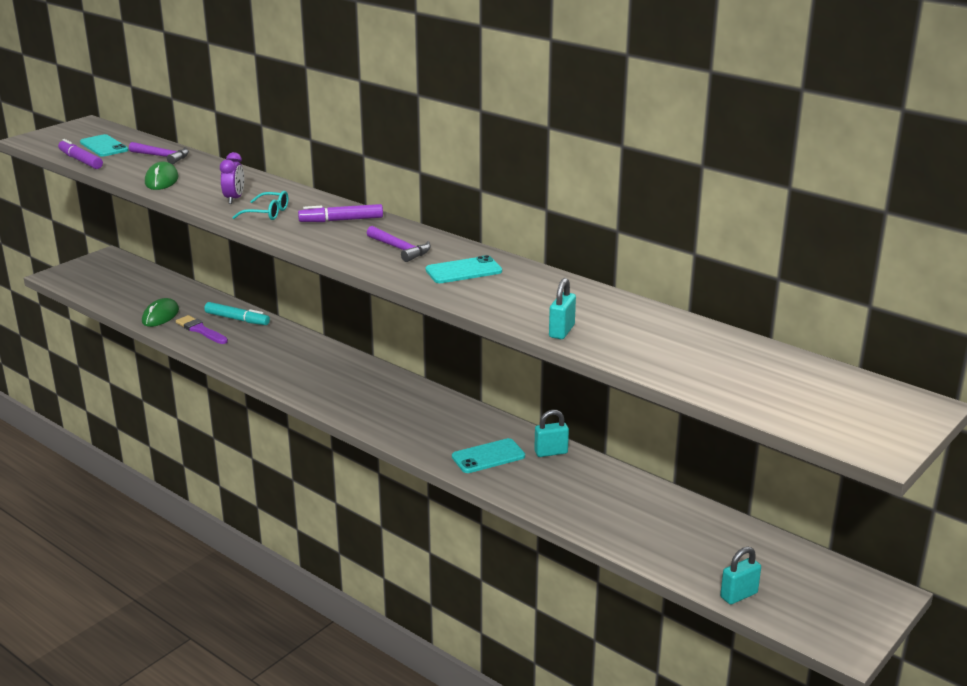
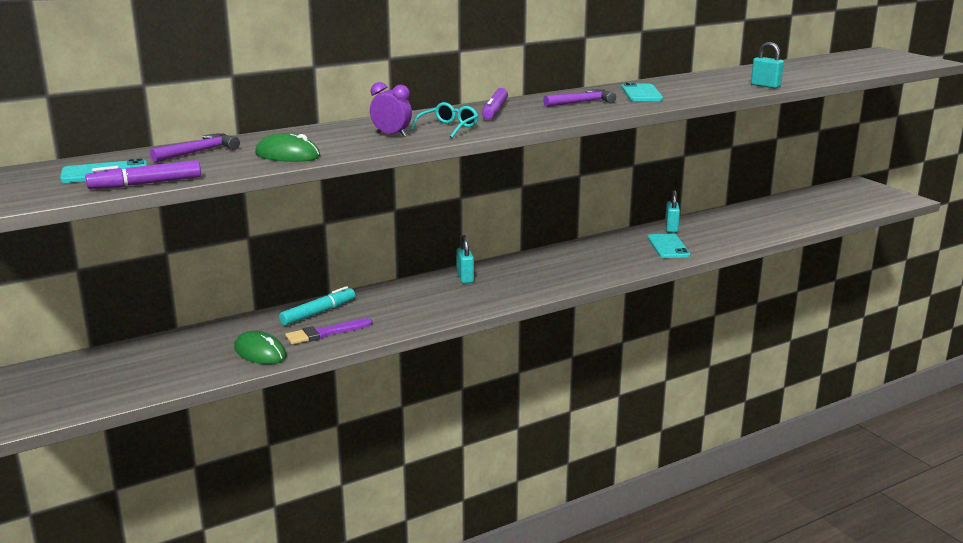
camera: 70 degrees left, 5 degrees down
turquoise padlock [720,547,761,605] -> turquoise padlock moved to [456,235,474,283]

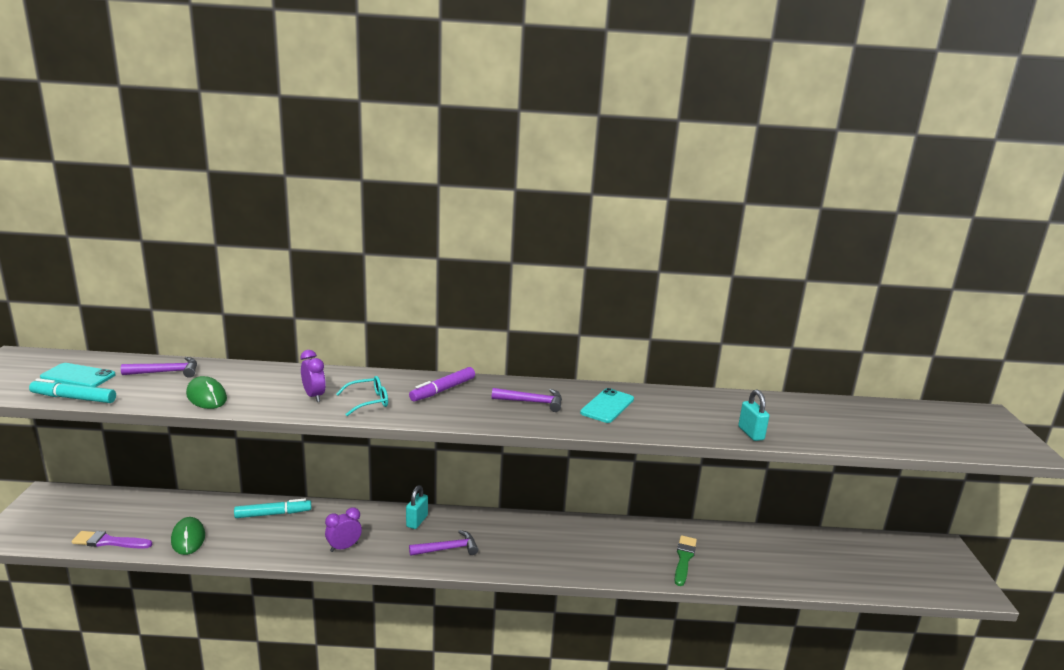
camera: 30 degrees right, 0 degrees up
purple marker [85,160,201,189] -> turquoise marker [29,378,116,403]
purple brush [285,318,373,345] -> purple brush moved to [72,531,152,549]
turquoise phone [648,234,690,258] -> none
turquoise padlock [665,190,680,233] -> none
none -> purple clock [325,507,362,552]
none -> purple hammer [409,530,478,556]
none -> green brush [674,535,697,586]

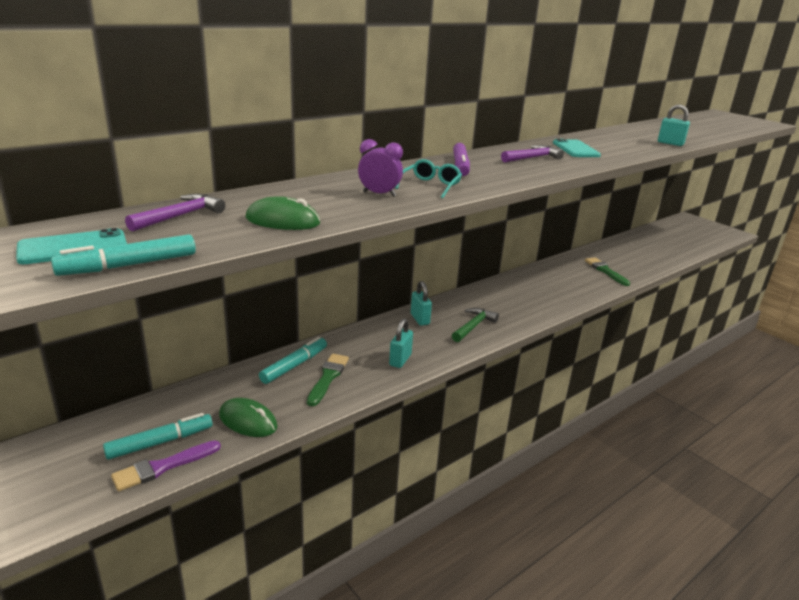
camera: 40 degrees left, 5 degrees up
purple clock [325,507,362,552] -> turquoise padlock [389,319,413,368]
purple hammer [409,530,478,556] -> green hammer [452,308,499,342]
none -> turquoise marker [103,413,213,460]
none -> green brush [307,354,349,406]

